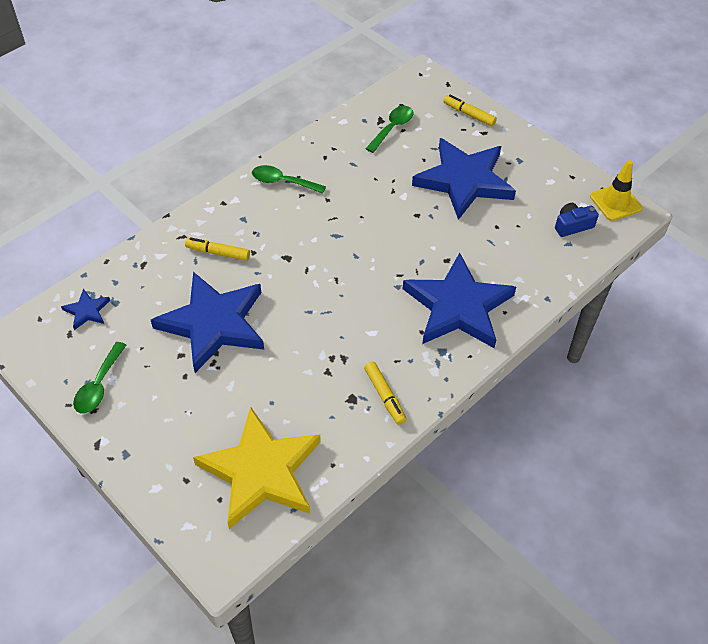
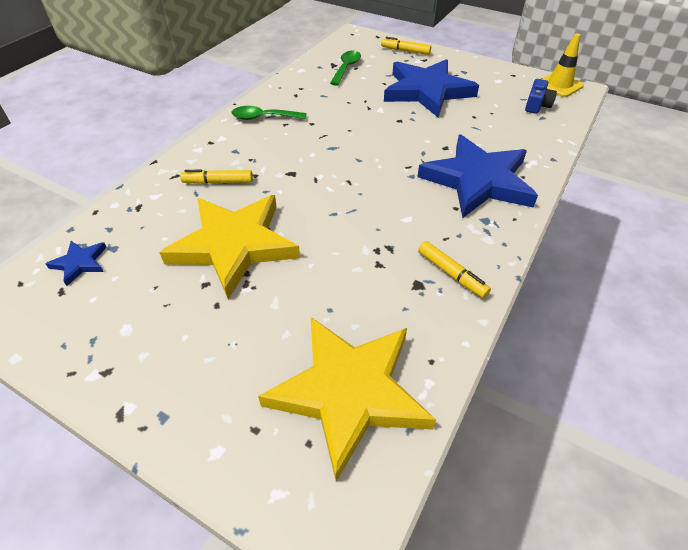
camera: 15 degrees left, 5 degrees down
green spoon [73,342,126,414] -> none
blue star [151,272,264,373] -> yellow star [159,195,300,299]
blue camera [555,203,599,237] -> blue camera turned 150 degrees clockwise [525,79,557,114]

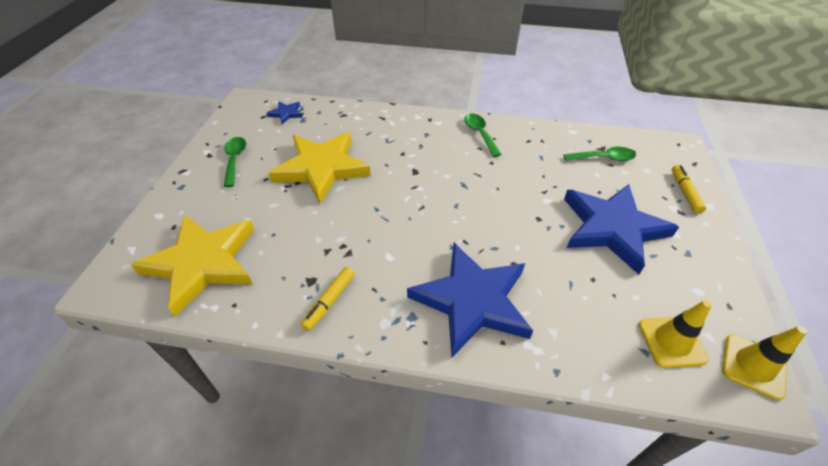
camera: 70 degrees right, 0 degrees up
yellow marker [180,170,253,184] -> none
blue camera [525,79,557,114] -> yellow traffic cone [639,300,712,368]
none -> green spoon [224,137,246,187]

